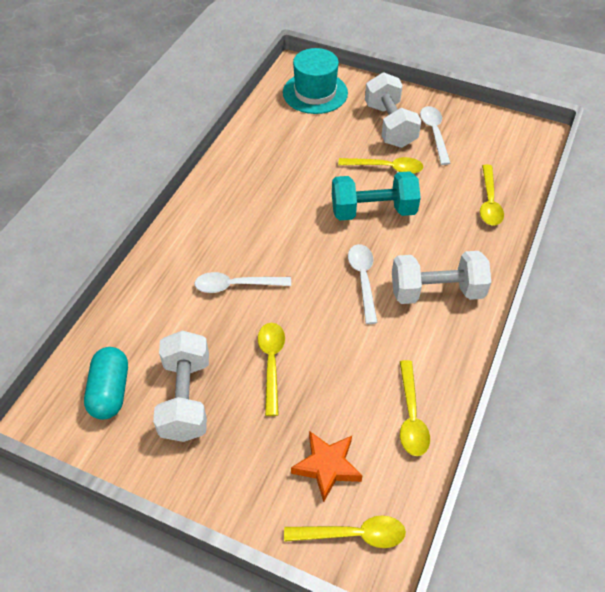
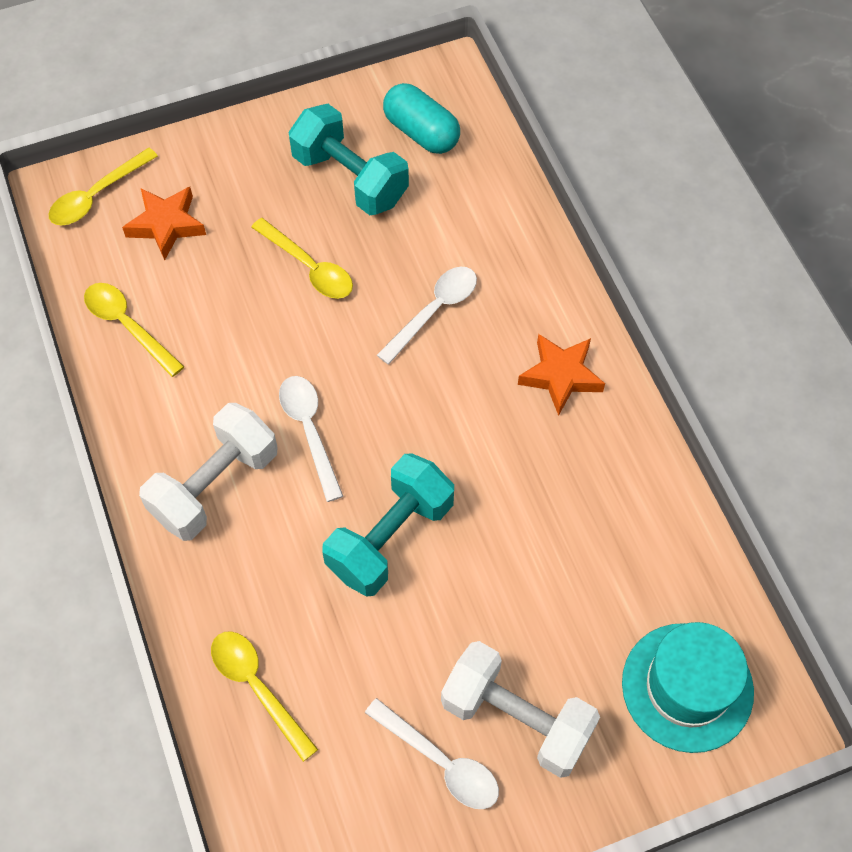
camera: 135 degrees right, 10 degrees up
white dumbbell [153,331,209,442] -> turquoise dumbbell [289,104,409,215]
yellow spoon [338,157,423,174] -> none
white spoon [348,244,378,324] -> white spoon turned 150 degrees counterclockwise [279,376,343,502]
none -> orange star [518,334,605,416]

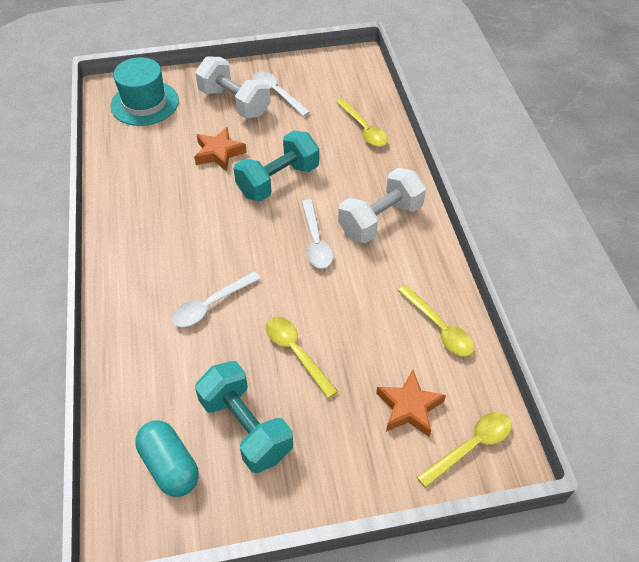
camera: 170 degrees left, 10 degrees down
orange star [518,334,605,416] -> orange star moved to [194,127,247,172]

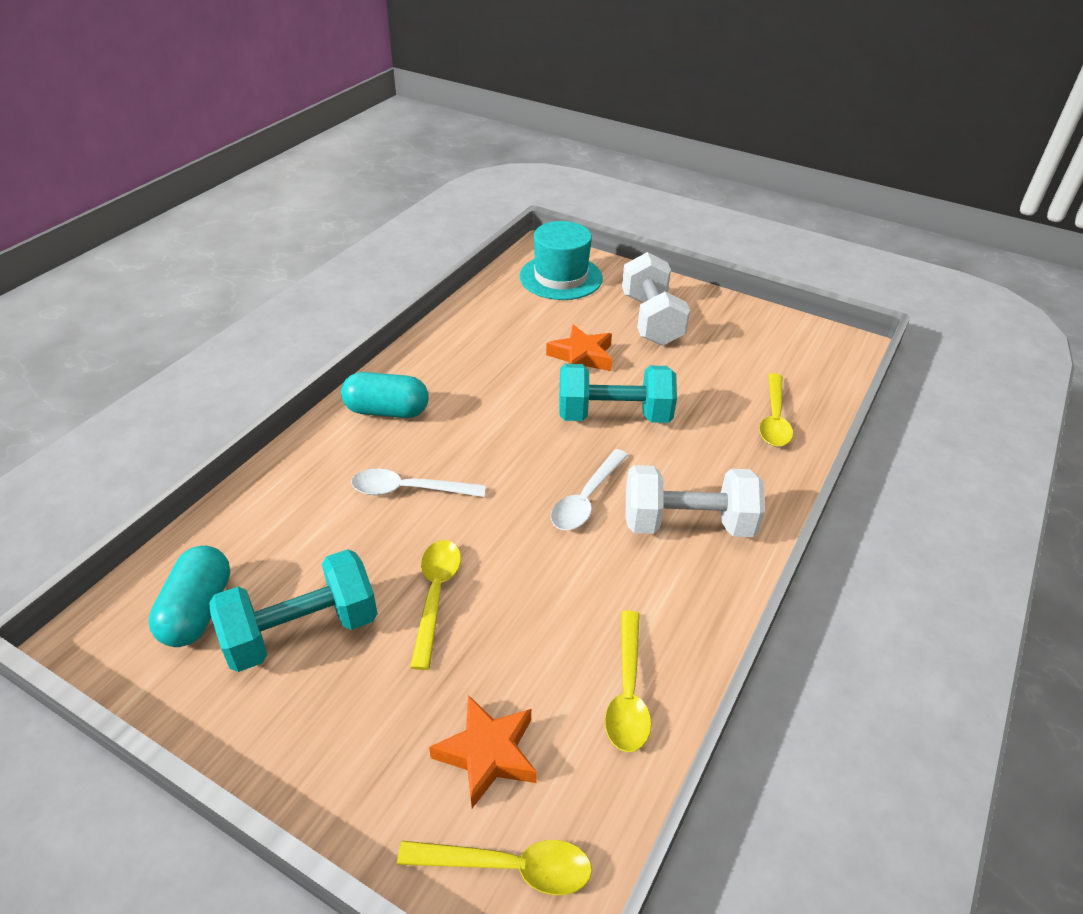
camera: 40 degrees right, 10 degrees down
turquoise dumbbell [195,361,293,473] -> turquoise dumbbell turned 60 degrees clockwise [209,549,378,672]
white spoon [253,71,310,116] -> none
none -> turquoise capsule [341,372,429,418]

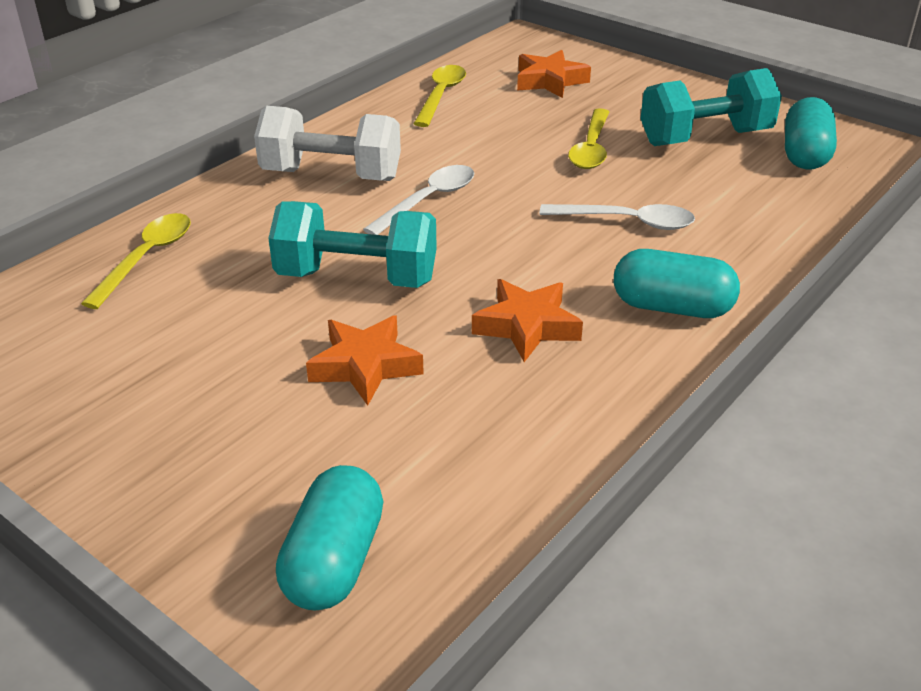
camera: 170 degrees left, 5 degrees down
yellow spoon [397,840,592,895] -> none
turquoise hat [519,221,603,300] -> turquoise capsule [276,465,383,611]
white dumbbell [622,252,690,346] -> none
none -> orange star [472,279,583,362]

